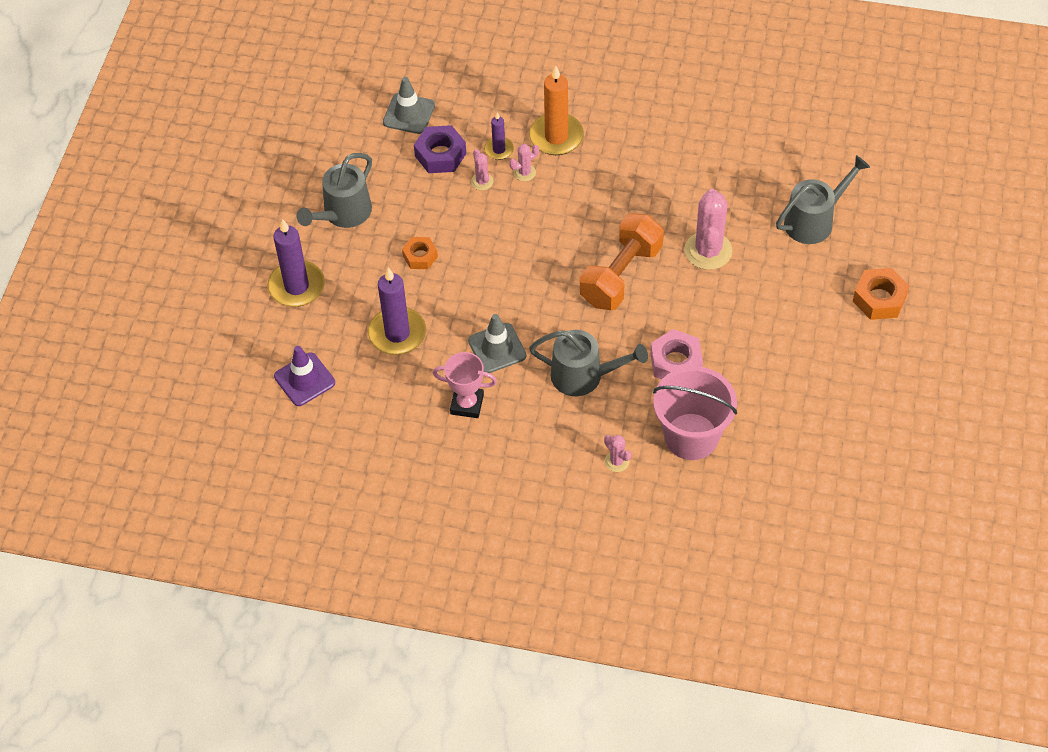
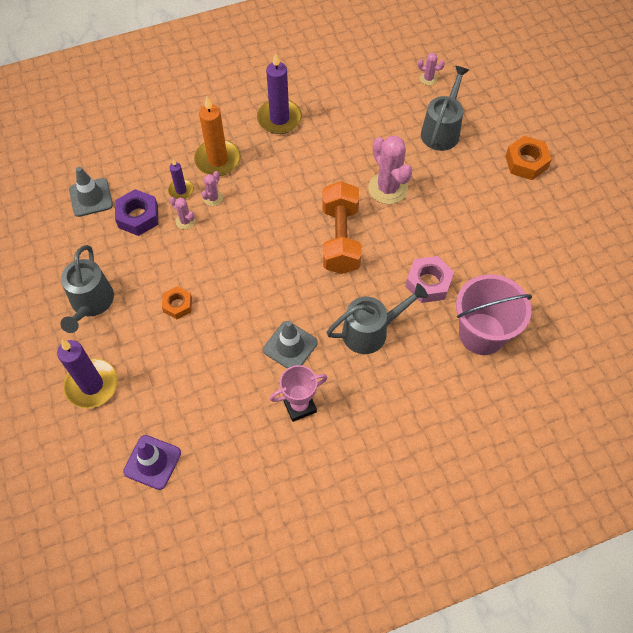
camera: 35 degrees left, 5 degrees up
purple candle [368,268,426,355] -> purple candle moved to [257,53,302,134]
pink cactus [604,435,631,472] -> pink cactus moved to [418,53,445,85]

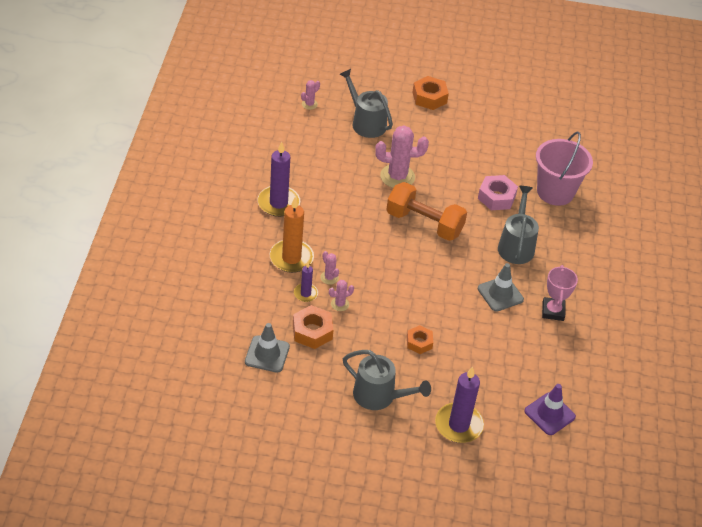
camera: 65 degrees left, 15 degrees down
purple nut [115,189,158,236] -> orange nut [293,305,333,349]

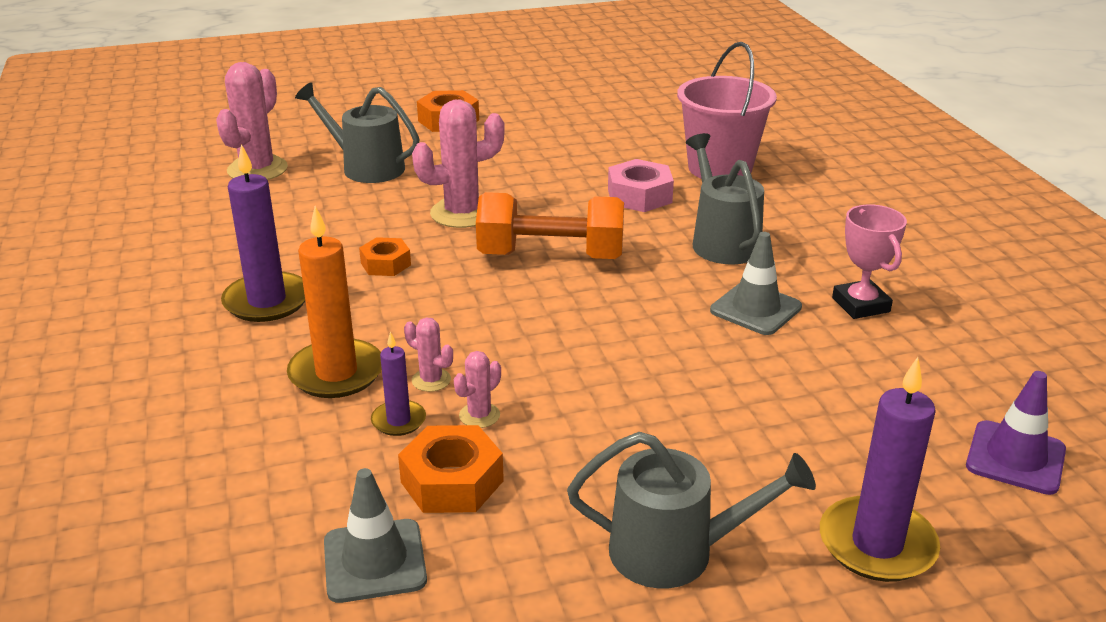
camera: 20 degrees left, 15 degrees down
pink cactus [301,80,320,110] -> pink cactus [216,62,288,180], size x2.07
orange nut [407,325,433,354] -> orange nut moved to [359,237,411,276]

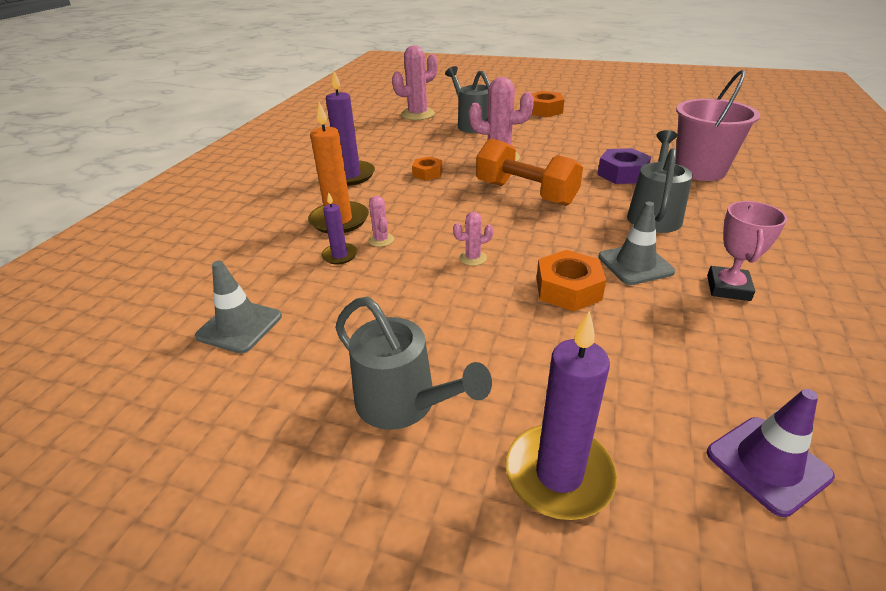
camera: 35 degrees right, 5 degrees up
orange nut [398,425,504,513] -> orange nut moved to [536,250,606,311]
pink cactus [454,351,501,428] -> pink cactus moved to [453,212,493,266]
pink nut [608,159,674,212] -> purple nut [597,148,651,184]

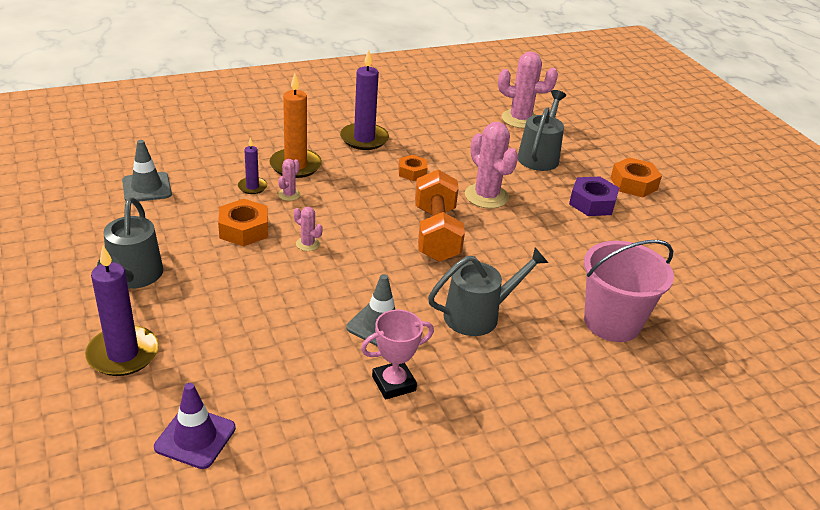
camera: 45 degrees right, 0 degrees up
orange nut [536,250,606,311] -> orange nut moved to [218,199,268,246]
purple nut [597,148,651,184] -> purple nut moved to [569,177,619,216]

